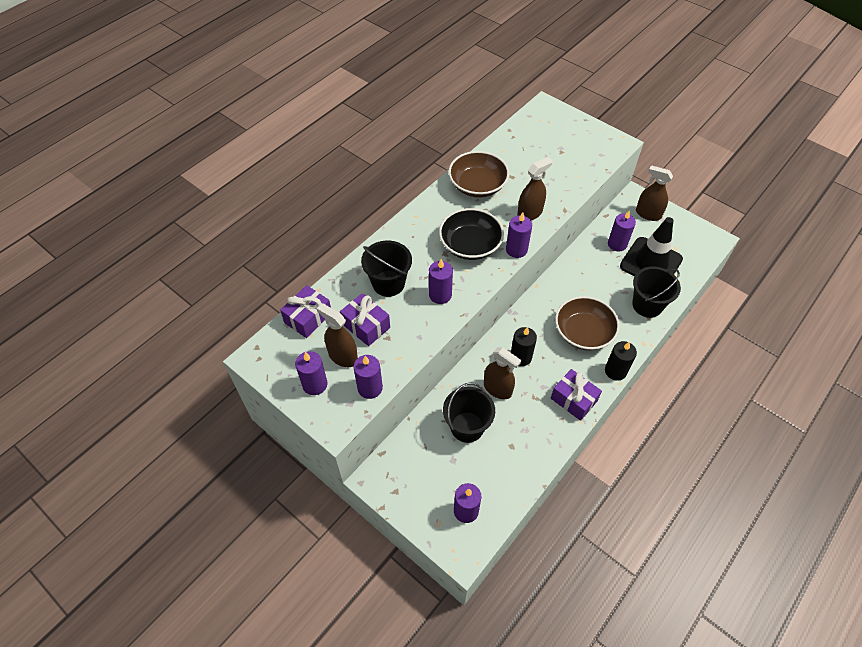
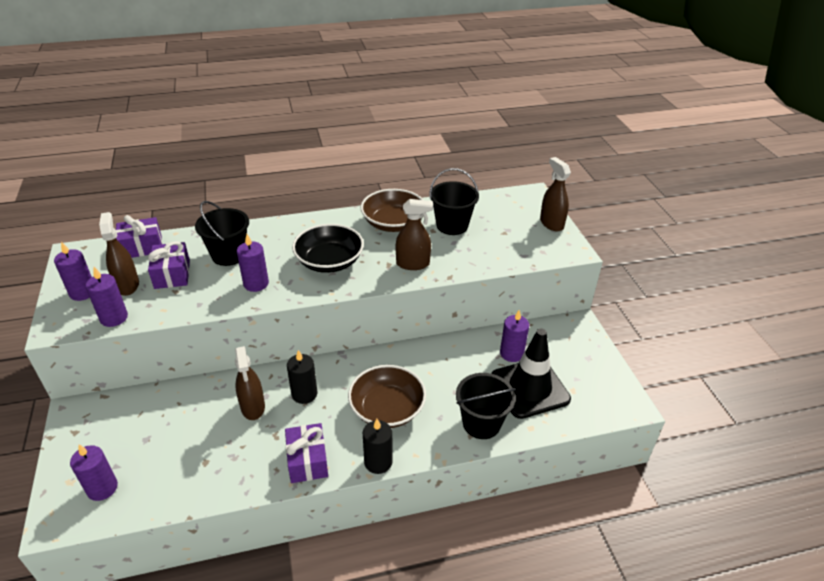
camera: 35 degrees right, 15 degrees down
black bucket [443,383,495,443] -> black bucket moved to [430,168,479,235]
purple candle [506,212,532,258] -> none
brown spray bottle [636,165,673,221] -> brown spray bottle moved to [540,157,571,232]

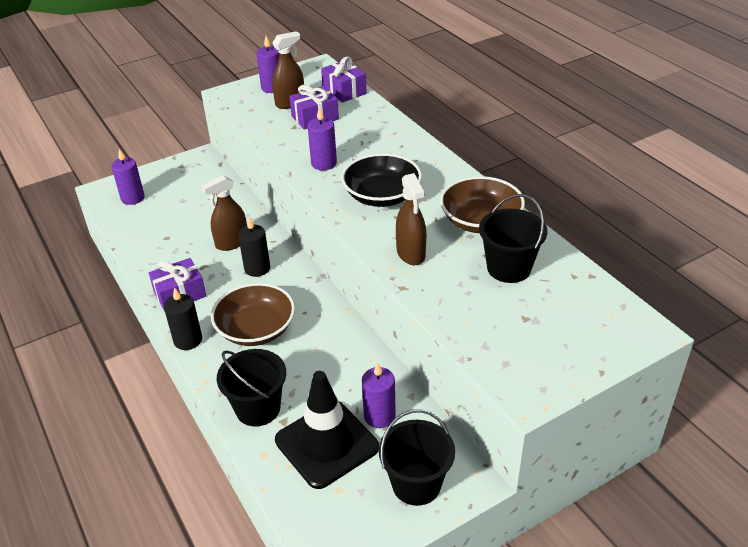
camera: 75 degrees right, 0 degrees up
purple candle [86,267,128,327] -> none
black bucket [195,201,249,266] -> black bucket moved to [379,409,455,506]
brown spray bottle [540,157,571,232] -> none

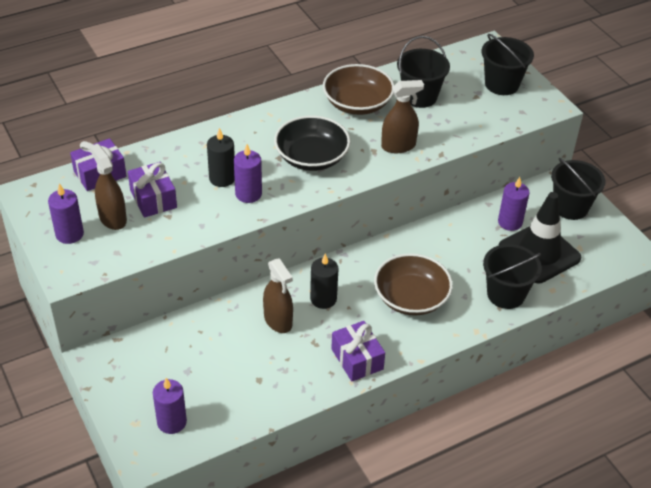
camera: 90 degrees left, 5 degrees up
black candle [164,287,202,350] -> black candle moved to [207,128,235,187]
none -> black bucket [482,34,534,95]

